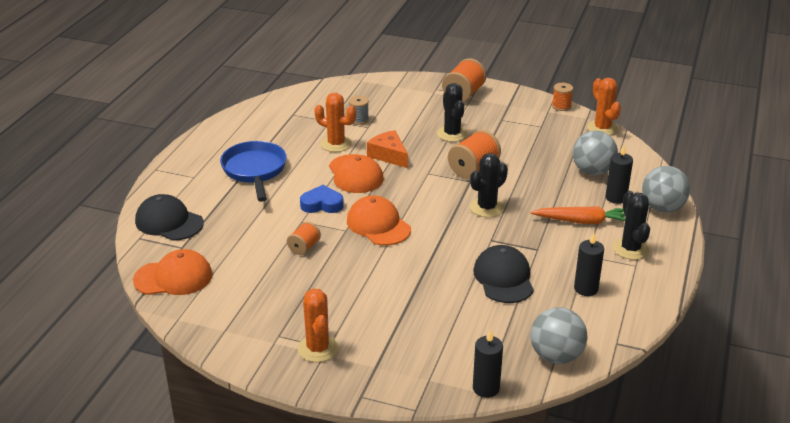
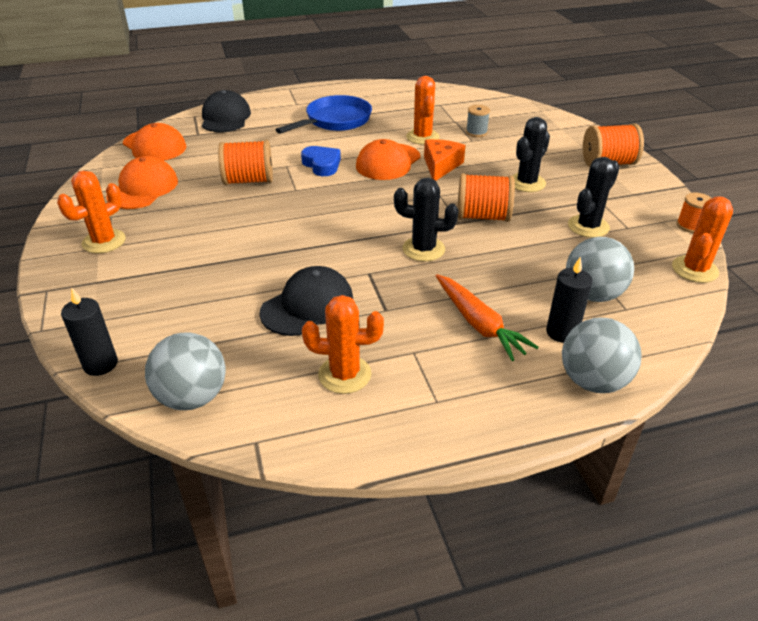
camera: 55 degrees right, 5 degrees up
orange spool [287,222,321,255] -> orange spool [218,140,273,185], size x1.70
orange cap [347,195,411,246] -> orange cap moved to [106,156,178,209]
black candle [574,233,604,296] -> orange cactus [302,295,384,394]
black cactus [613,191,650,260] -> black cactus moved to [568,157,620,238]

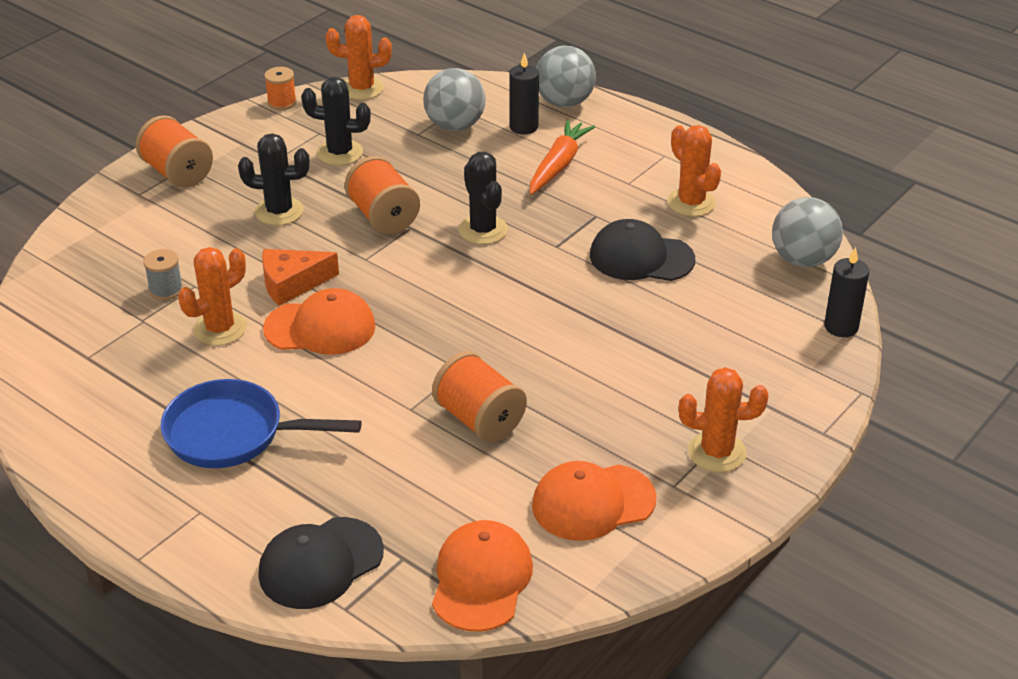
camera: 125 degrees left, 0 degrees up
blue heart [301,146,341,176] -> none

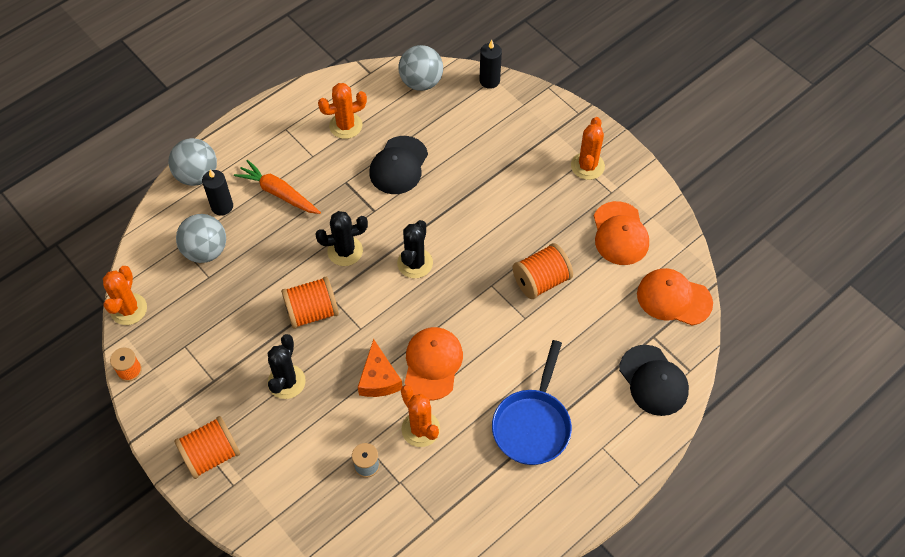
camera: 80 degrees left, 20 degrees up
black cactus [301,77,371,165] -> black cactus moved to [397,220,433,278]

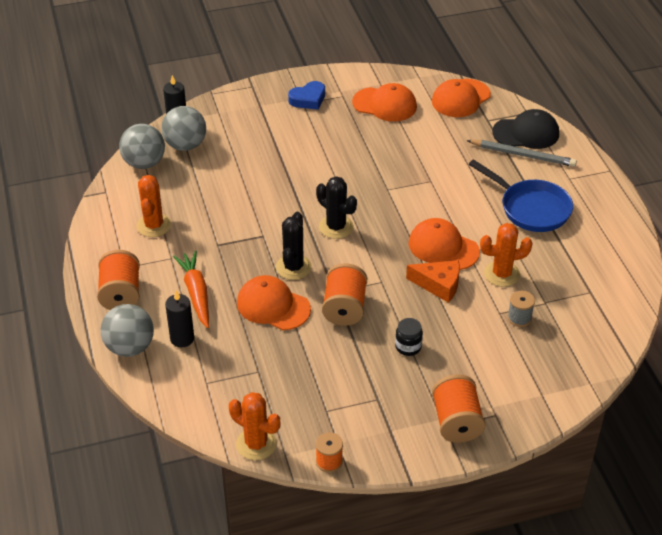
camera: 65 degrees left, 15 degrees down
grey ball [176,214,226,263] -> grey ball moved to [161,106,206,151]
orange carrot [234,160,321,214] -> orange carrot turned 105 degrees clockwise [173,251,209,328]
black cactus [268,334,306,399] -> black jar [395,318,423,356]
black cap [369,136,428,194] -> none
orange spool [513,243,573,299] -> orange spool moved to [97,250,140,310]
orange cactus [571,117,605,180] -> blue heart [288,81,325,110]
none -> orange cap [237,275,311,330]
none -> grey pencil [466,140,577,167]

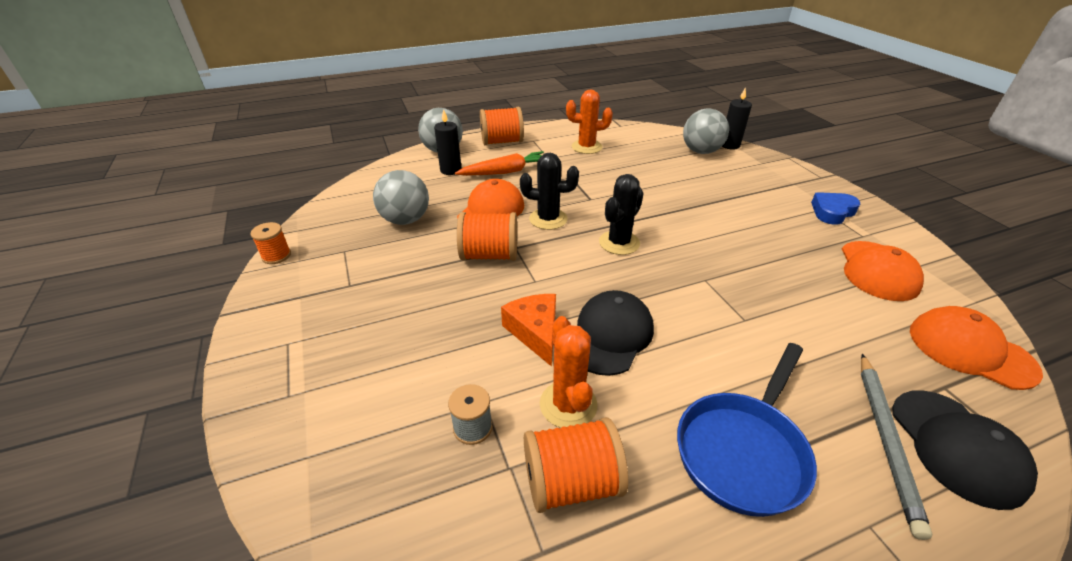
camera: 85 degrees right, 5 degrees down
grey ball [119,124,165,169] -> grey ball moved to [373,170,429,225]
orange cactus [229,392,280,460] -> none
blue heart [288,81,325,110] -> blue heart turned 90 degrees clockwise [811,192,860,225]
black jar [395,318,423,356] -> none
orange cheese [406,260,460,303] -> orange cheese turned 150 degrees clockwise [501,294,556,367]
orange cap [409,218,480,270] -> black cap [577,290,654,376]
orange spool [432,374,486,443] -> orange spool moved to [524,417,628,513]

